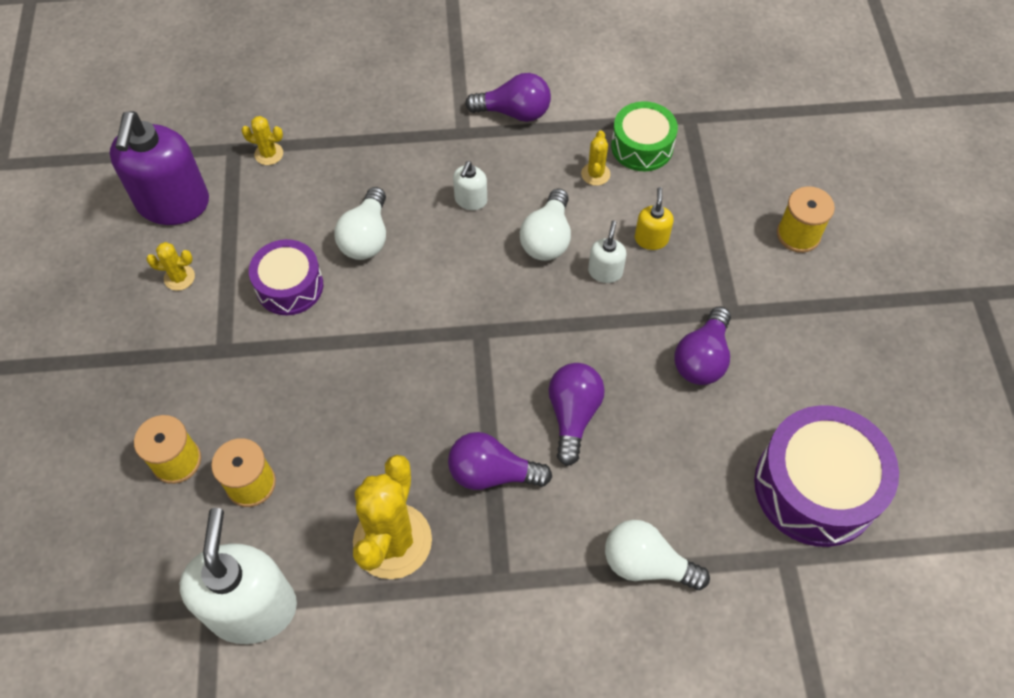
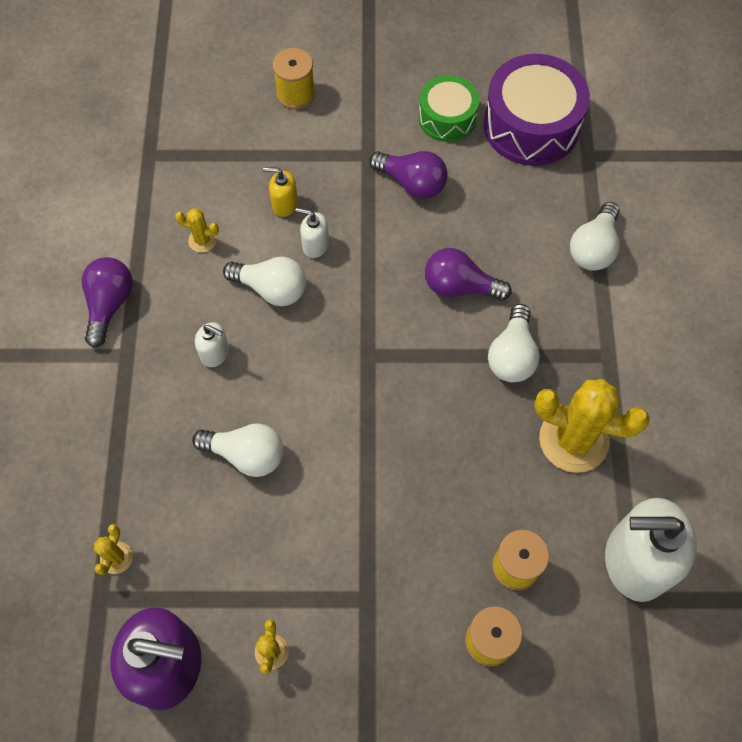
camera: 85 degrees left, 5 degrees up
purple drum [249,239,323,315] -> none
purple light bulb [448,432,552,490] -> white light bulb [488,304,540,382]
green drum [611,101,678,171] -> green drum moved to [418,75,479,142]

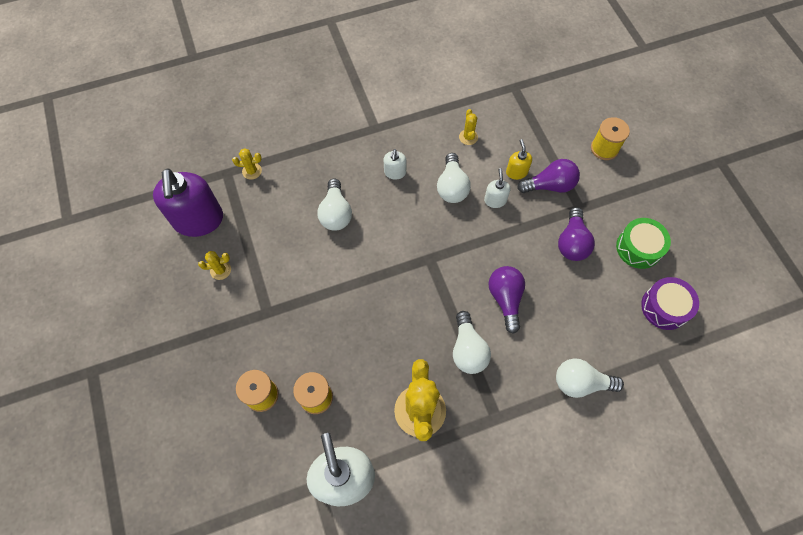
camera: 70 degrees right, 0 degrees up
purple light bulb [82,257,133,348] -> purple light bulb moved to [517,159,580,193]
purple drum [483,54,590,166] -> purple drum [641,277,699,330], size x0.61
white light bulb [488,304,540,382] -> white light bulb turned 90 degrees counterclockwise [453,311,491,374]

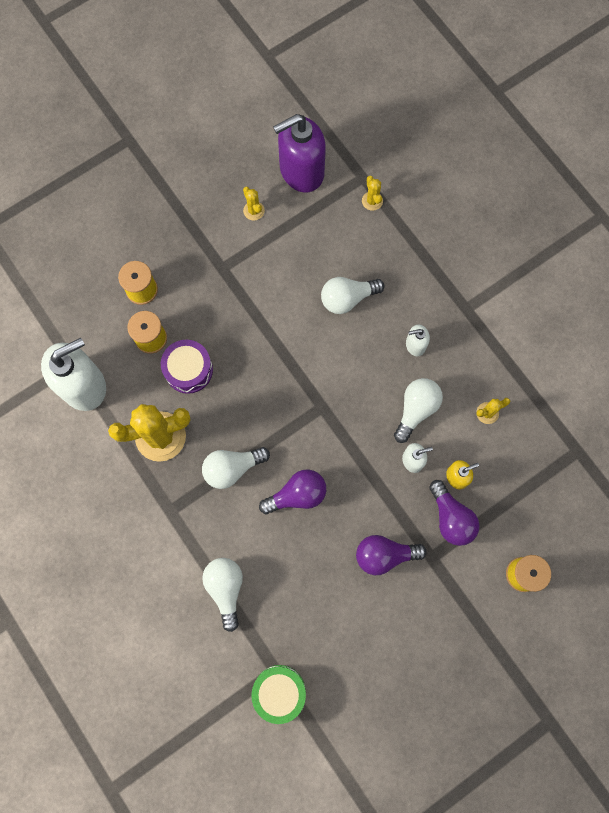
camera: 75 degrees right, 10 degrees up
white light bulb [437,153,471,203] -> white light bulb turned 135 degrees clockwise [394,378,443,443]
green drum [616,218,671,269] -> green drum moved to [251,665,306,724]
purple drum [641,277,699,330] -> purple drum moved to [161,340,213,394]

